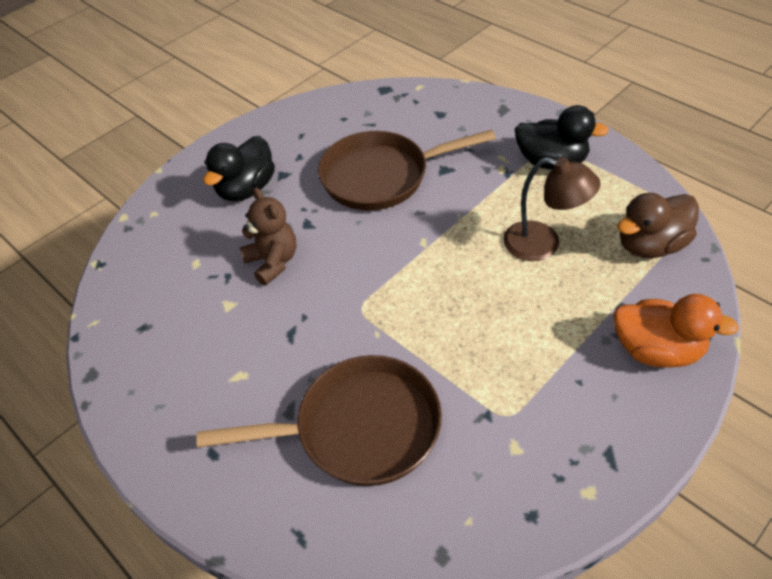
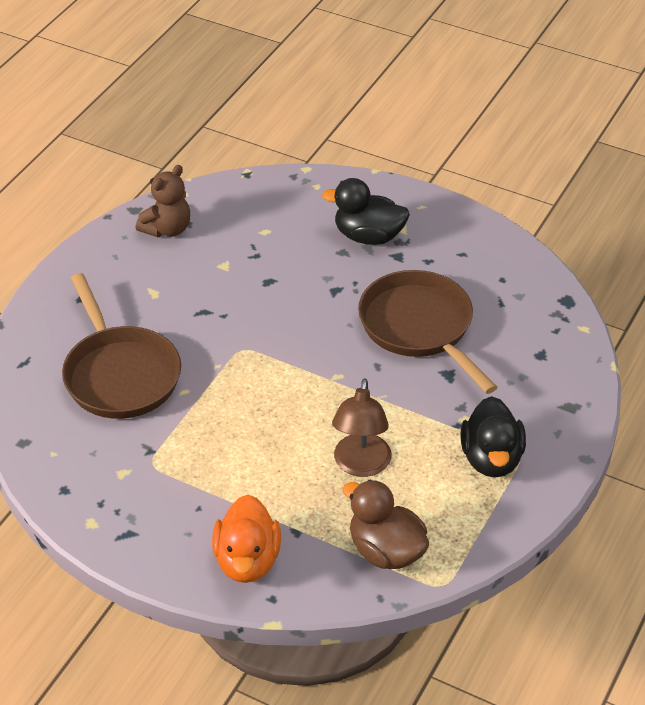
camera: 70 degrees right, 5 degrees down
brown teddy bear [240,187,297,285] -> brown teddy bear moved to [136,165,190,237]

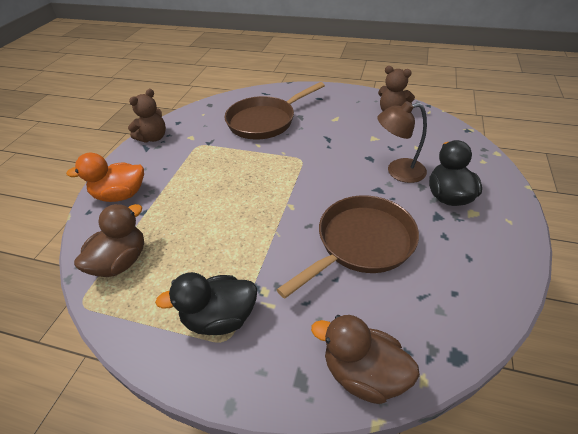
camera: 80 degrees right, 0 degrees up
brown lamp [332,378,392,477] -> brown lamp moved to [377,101,427,183]
none -> brown teddy bear [128,89,166,143]
none -> brown duck [311,315,420,404]

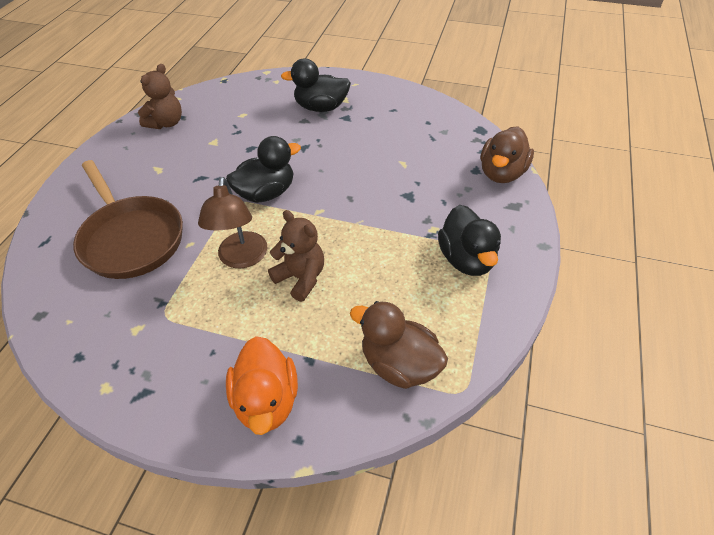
camera: 90 degrees left, 5 degrees up
brown teddy bear [128,89,166,143] -> brown teddy bear moved to [268,210,324,302]
brown pan [276,195,419,299] -> none
brown lamp [377,101,427,183] -> brown lamp moved to [198,177,267,268]
none -> black duck [226,136,301,203]

